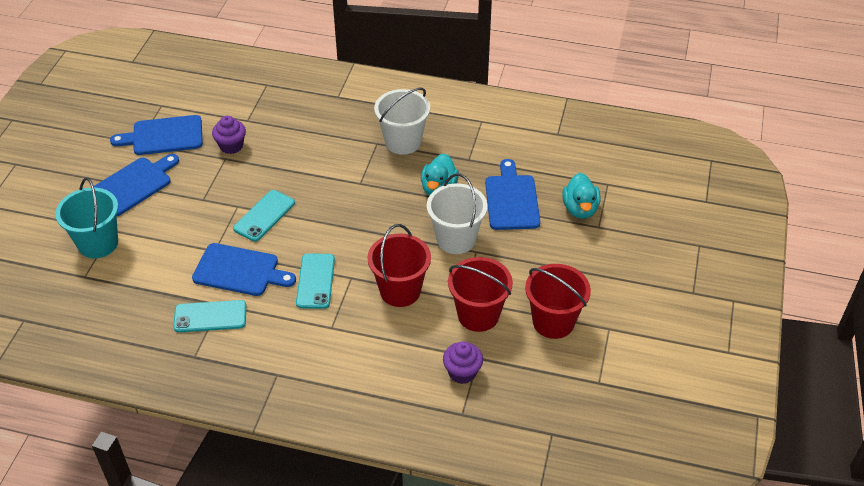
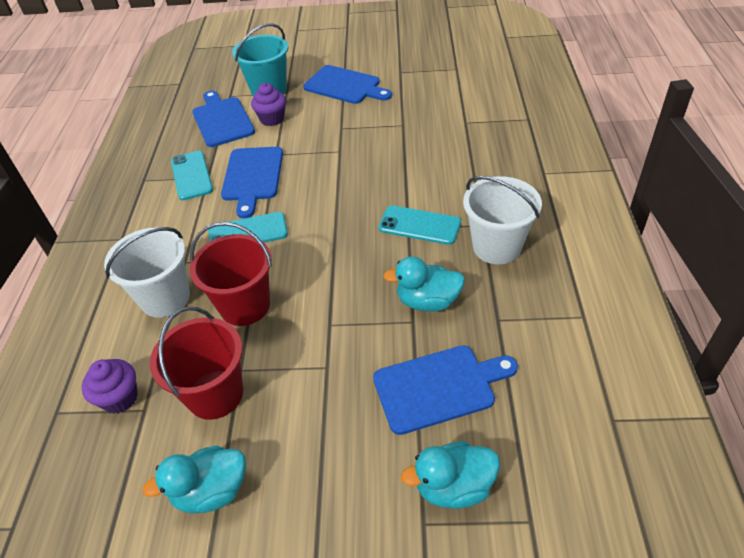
camera: 80 degrees right, 0 degrees up
blue cutting board [110,115,203,155] -> blue cutting board moved to [192,91,255,147]
purple cupcake [212,116,246,154] -> purple cupcake moved to [251,83,286,126]
turquoise phone [233,190,295,242] -> turquoise phone moved to [378,205,461,245]
white bucket [427,174,487,254] -> white bucket moved to [104,227,190,318]
red bucket [525,264,591,339] -> turquoise duck [142,446,246,514]

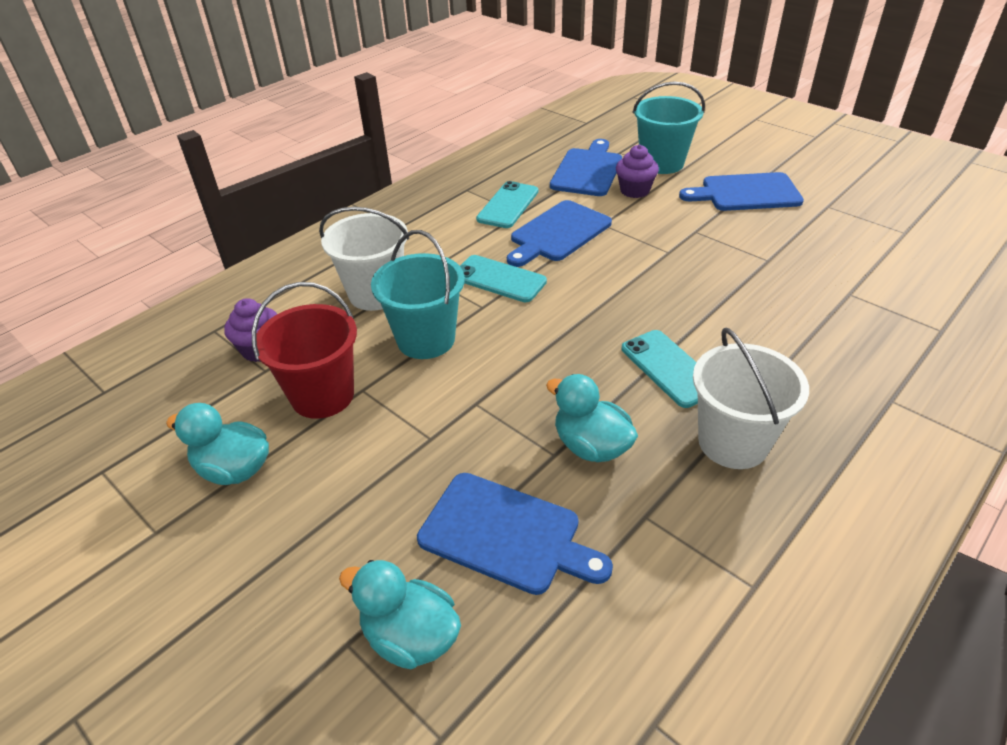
camera: 40 degrees right, 5 degrees down
red bucket [190,222,272,326] -> turquoise bucket [371,230,465,359]
blue cutting board [303,65,392,104] -> blue cutting board turned 105 degrees clockwise [679,172,804,211]

